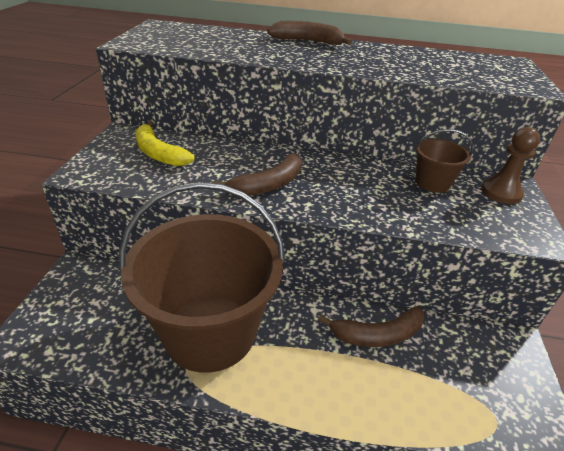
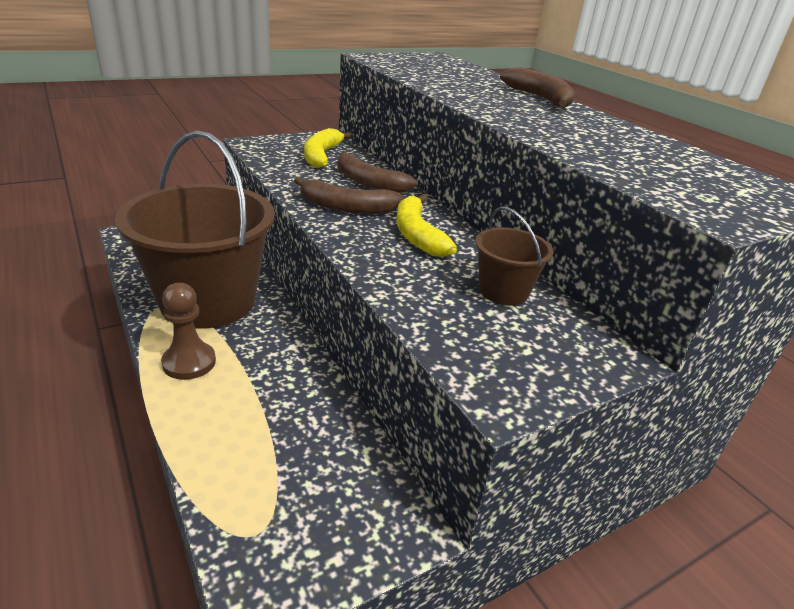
camera: 50 degrees right, 5 degrees down
brown banana [318,306,425,347] -> brown banana moved to [338,151,418,193]
brown pawn [481,127,540,204] -> brown pawn moved to [161,283,216,380]
none -> yellow banana [396,194,457,257]

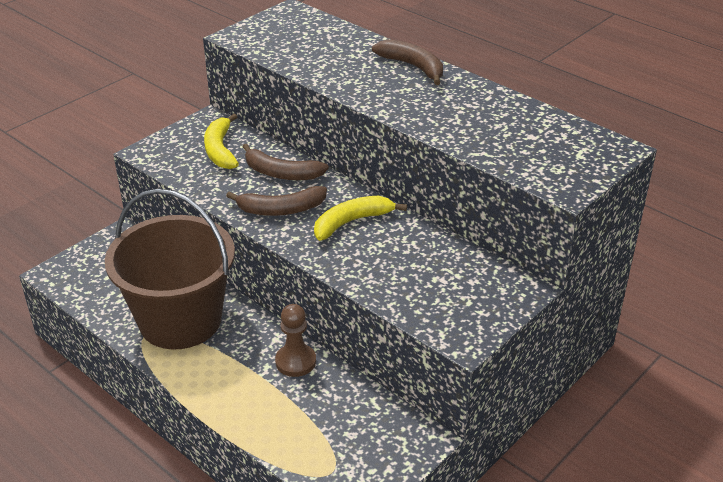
camera: 15 degrees left, 5 degrees up
brown pawn [161,283,216,380] -> brown pawn moved to [275,304,316,377]
yellow banana [396,194,457,257] -> yellow banana turned 90 degrees clockwise [314,196,407,241]
brown bucket [475,207,554,305] -> none

